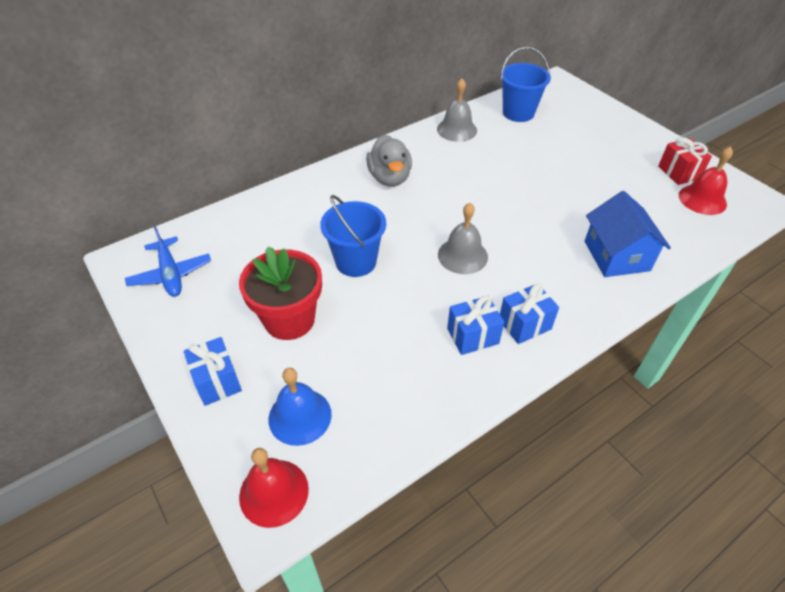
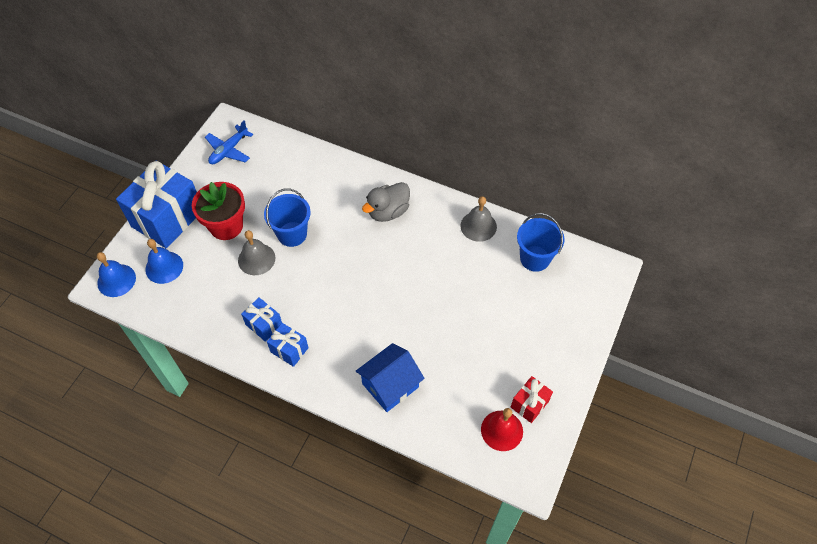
camera: 60 degrees right, 10 degrees up
blue gift [184,337,242,406] -> blue gift [116,161,197,248], size x2.10
red bell [239,448,309,528] -> blue bell [97,252,136,297]
grey bell [438,203,488,274] -> grey bell moved to [238,230,275,275]

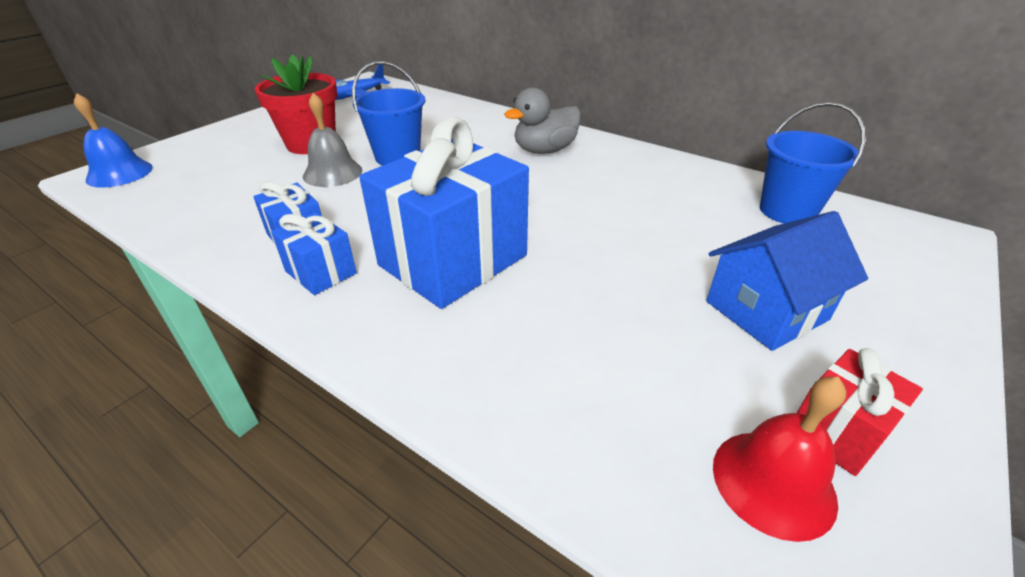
camera: 10 degrees right, 20 degrees down
blue gift [116,161,197,248] -> blue gift moved to [359,117,529,309]
blue bell [145,239,183,284] -> none
blue house [356,343,425,412] -> blue house moved to [706,211,868,351]
grey bell [460,196,497,242] -> none

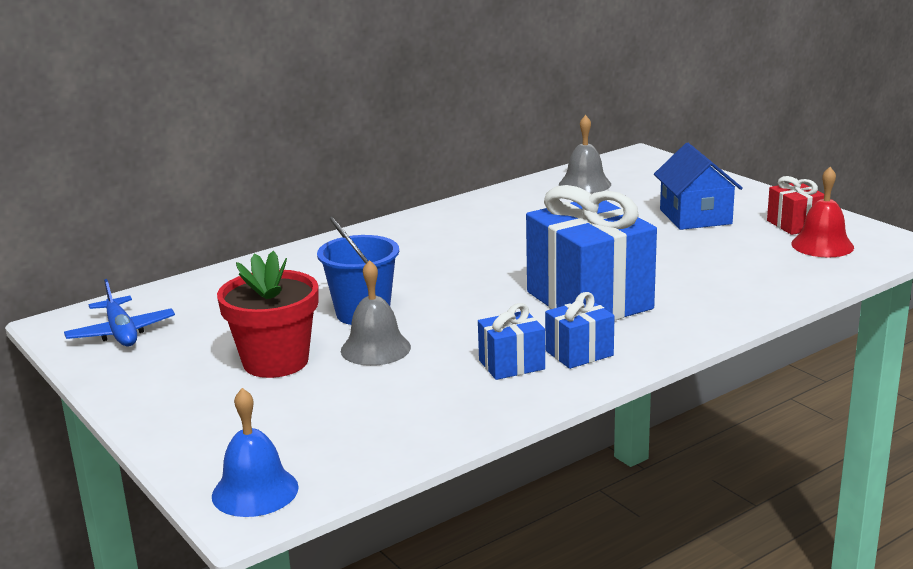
camera: 70 degrees left, 15 degrees down
grey duck [504,87,581,154] -> none
blue bucket [760,102,866,223] -> grey bell [559,115,611,193]

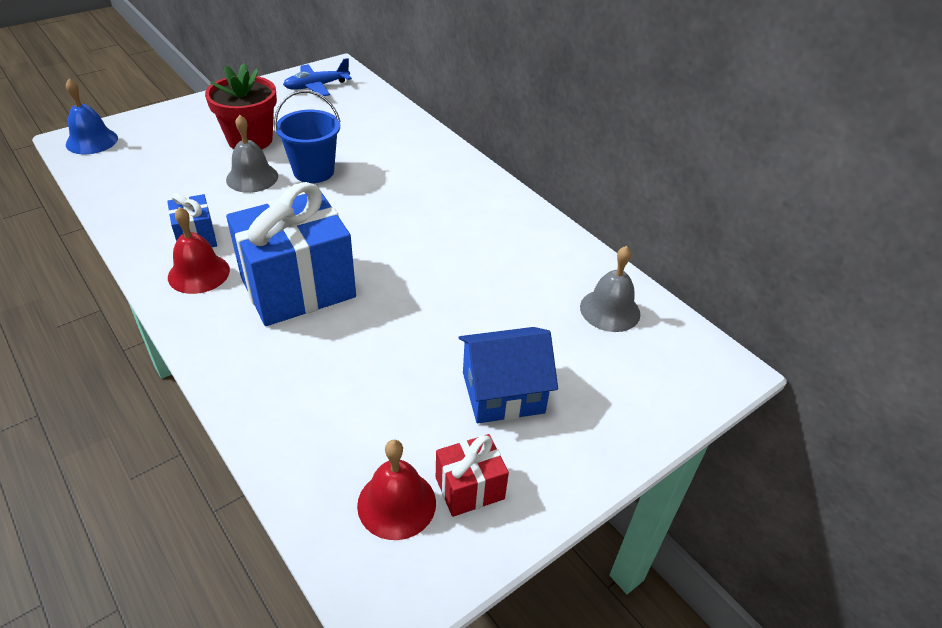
camera: 85 degrees right, 20 degrees up
blue gift [545,292,615,369] -> red bell [168,207,230,294]

